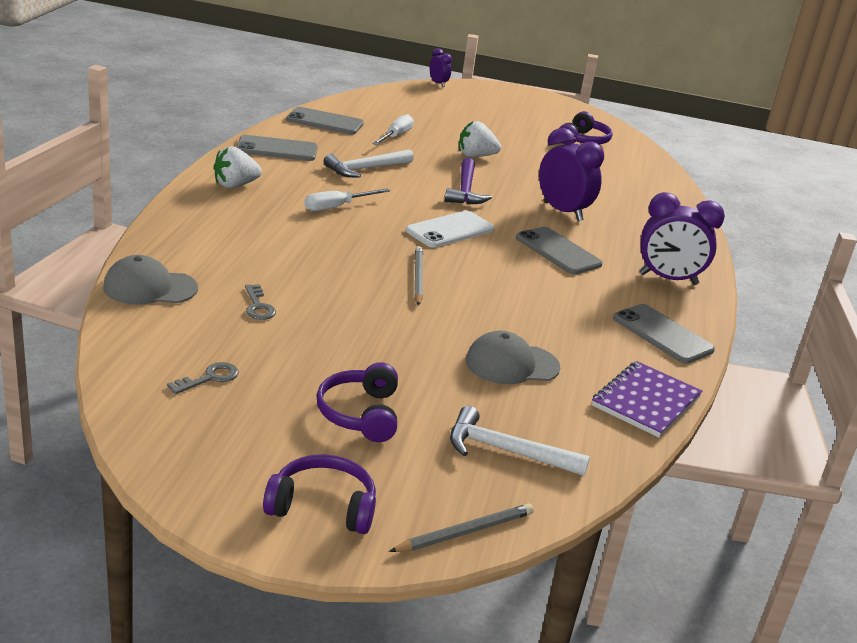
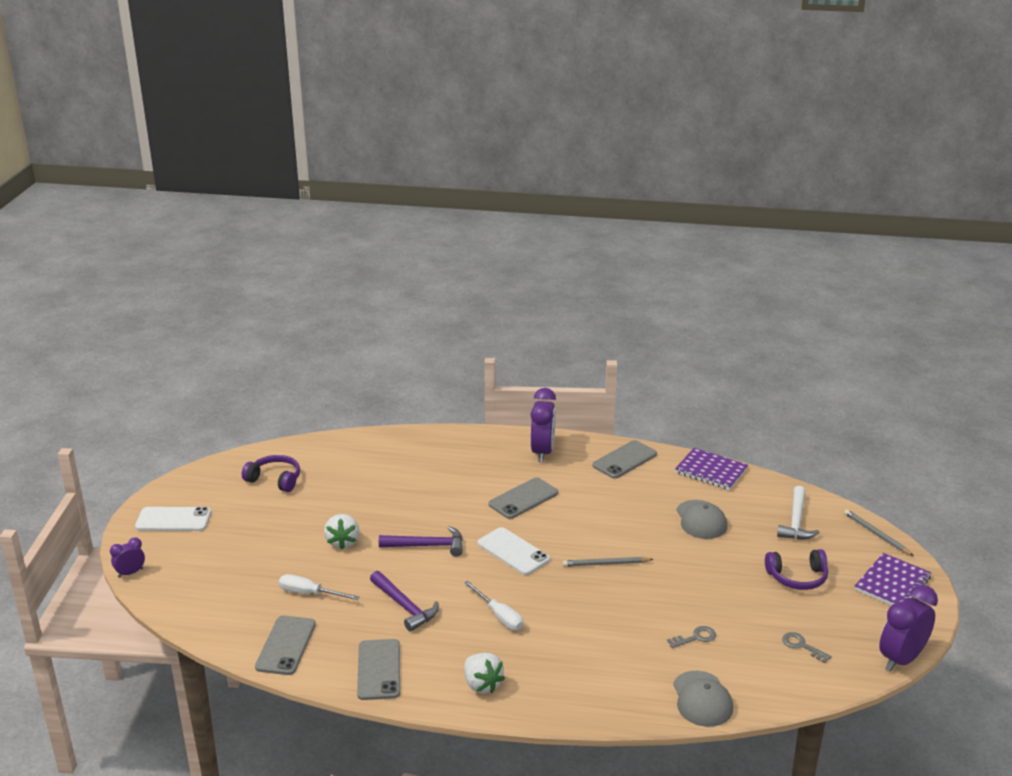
camera: 90 degrees left, 0 degrees up
purple headphones [263,454,376,534] -> purple notebook [855,553,931,606]
white hammer [324,149,414,177] -> purple hammer [370,571,439,632]
purple clock [539,128,604,221] -> purple clock moved to [879,585,938,672]
none -> white phone [135,507,211,531]

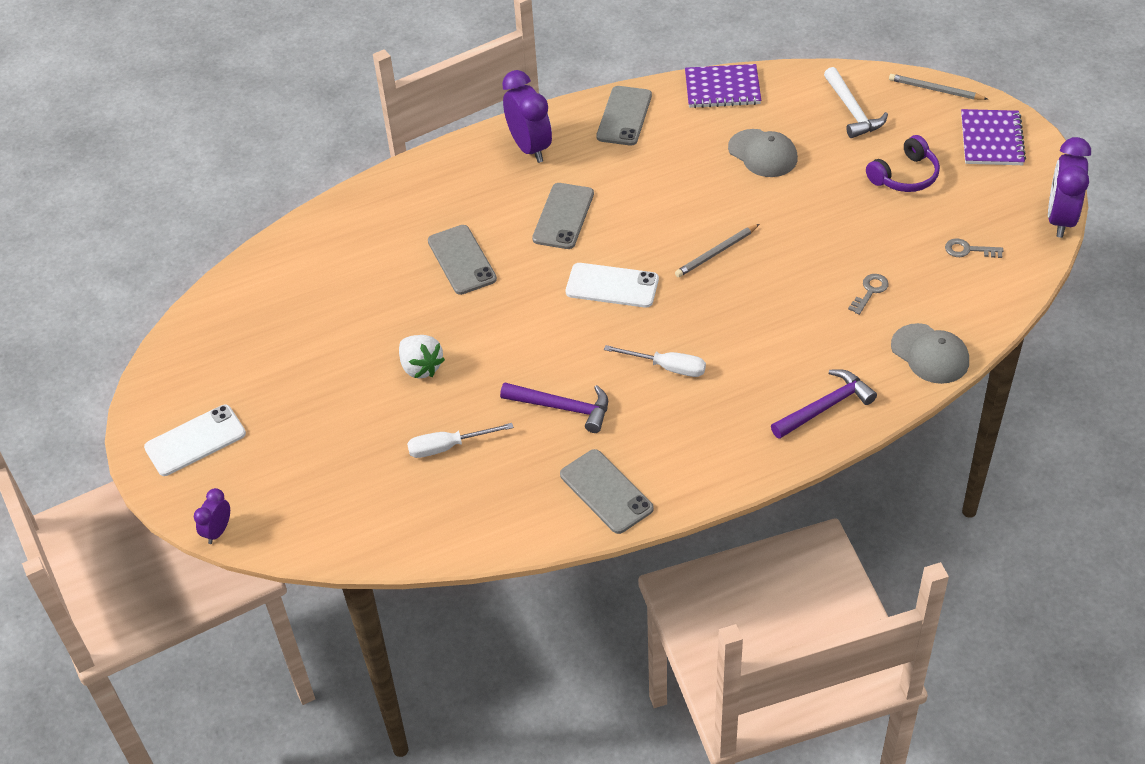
camera: 30 degrees left, 20 degrees up
purple headphones [242,455,300,492] -> none
grey phone [255,615,316,675] -> grey phone moved to [428,225,497,295]
purple hammer [379,526,463,557] -> purple hammer moved to [771,369,877,439]
white strawberry [464,653,505,693] -> none

